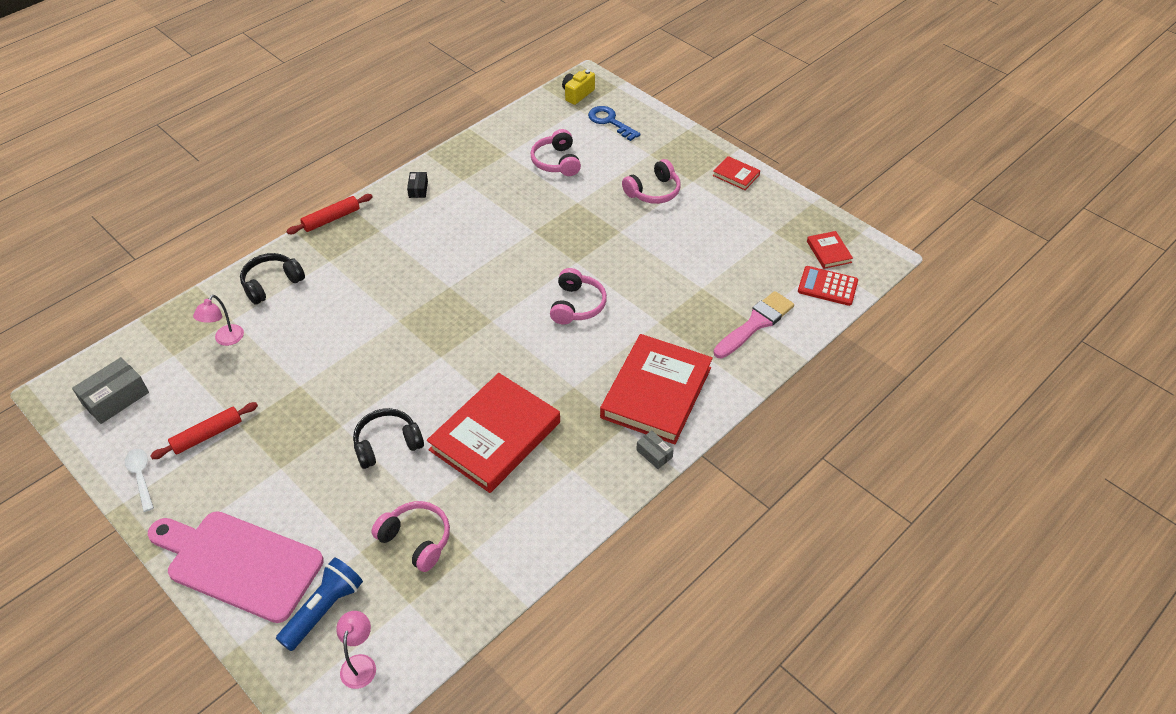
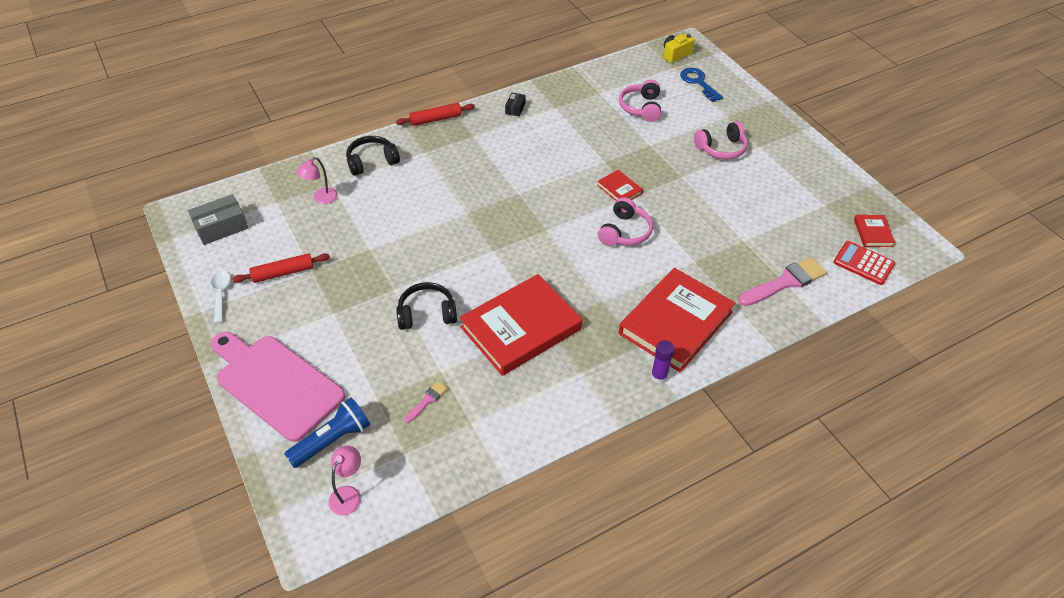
camera: 15 degrees right, 0 degrees up
pink headphones [371,501,450,572] -> pink brush [404,381,448,423]
grey box [636,430,674,469] -> purple glue stick [651,340,674,383]
red book [713,156,760,190] -> red book moved to [597,170,643,201]

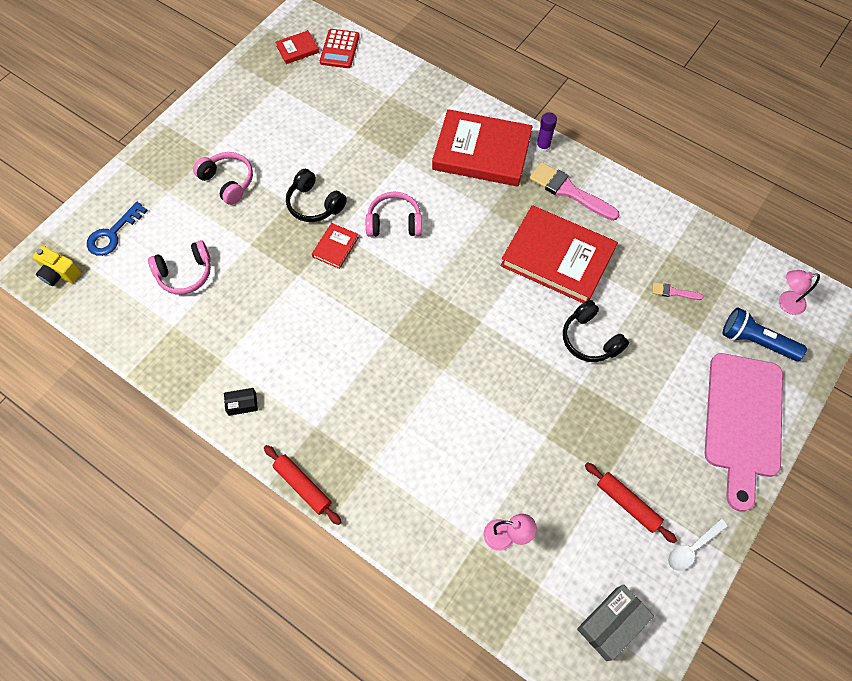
camera: 115 degrees left, 15 degrees up
grey box [188,194,248,245] -> grey box turned 75 degrees counterclockwise [577,584,654,661]
black headphones [346,136,400,176] -> black headphones moved to [286,169,347,222]
pink brush [739,257,827,306] -> pink brush moved to [529,162,620,221]

